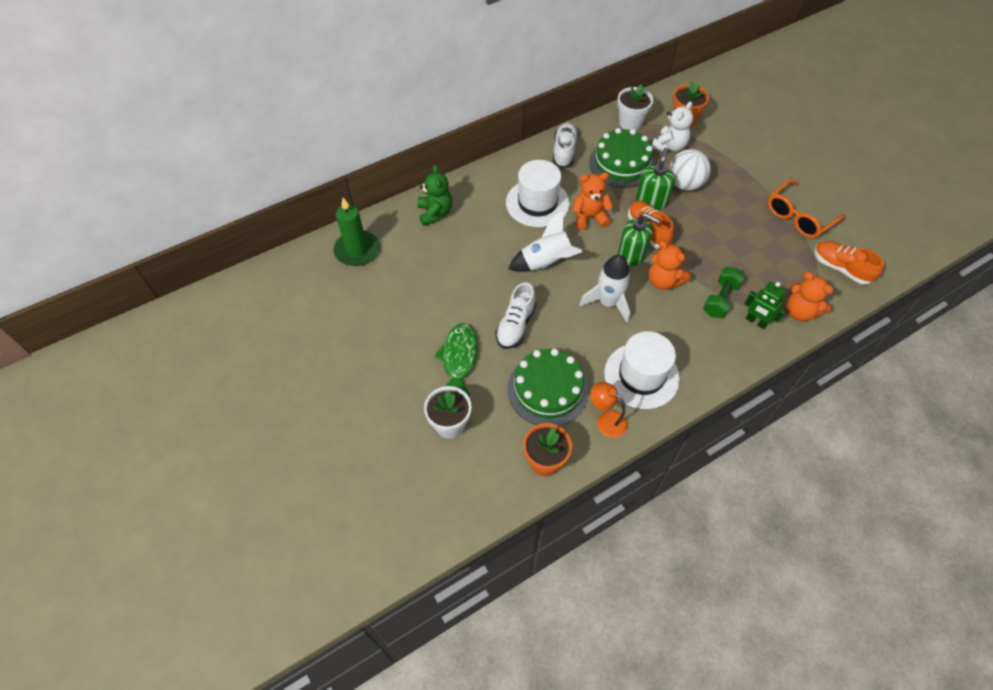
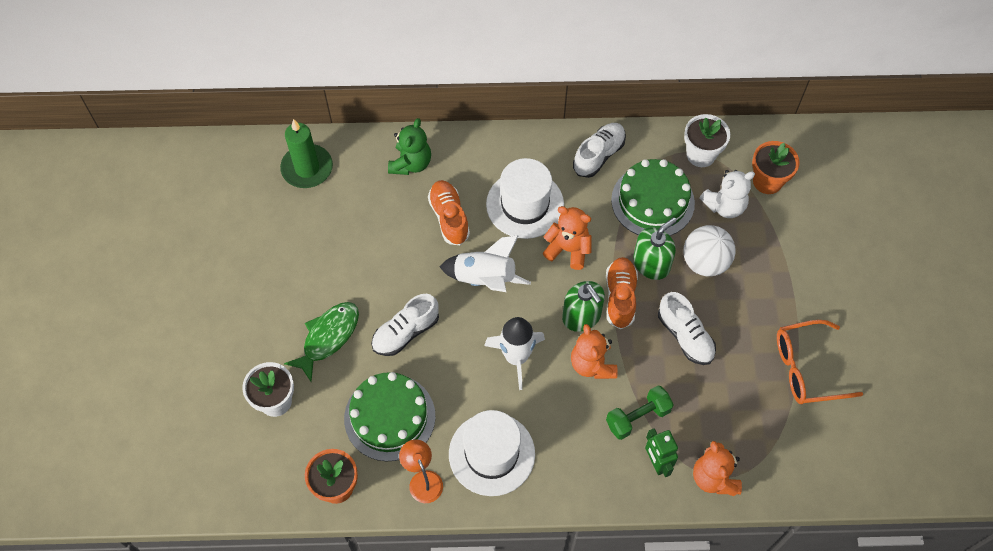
camera: 30 degrees right, 5 degrees up
orange shoe [814,241,884,285] -> orange shoe moved to [428,180,470,245]
none -> white shoe [658,292,716,365]

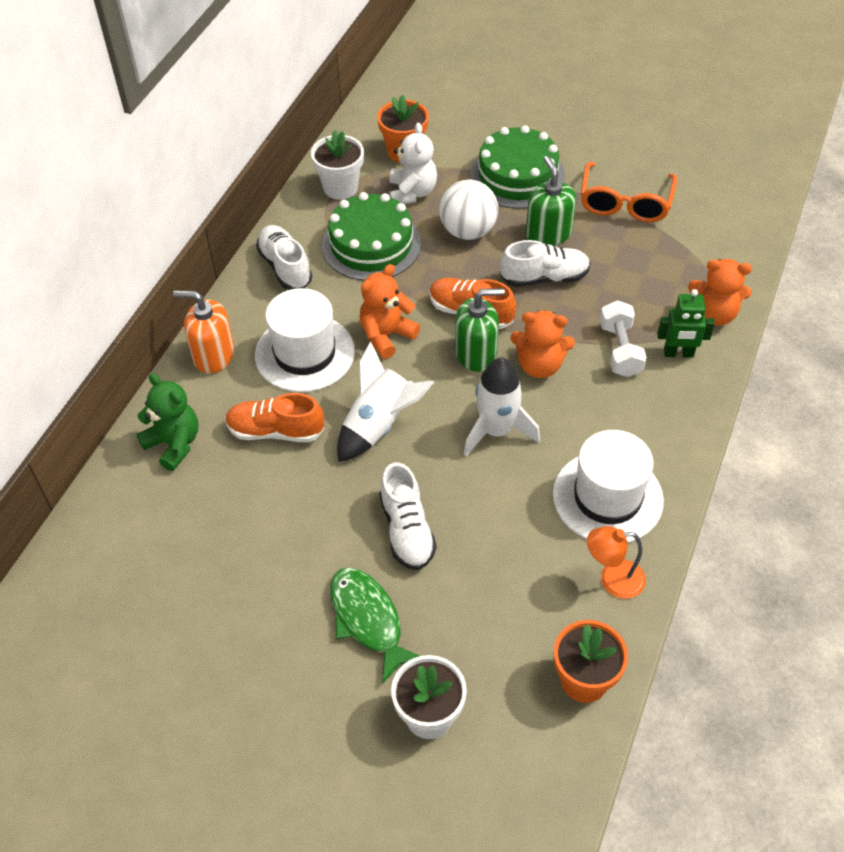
camera: 65 degrees left, 10 degrees down
green candle [280,119,333,188] -> none
green cake [344,372,435,461] -> green cake moved to [470,125,565,209]
green dumbbell [606,386,673,440] -> white dumbbell [600,300,647,377]
green soap dispenser [633,217,677,280] -> green soap dispenser moved to [526,156,576,246]
none -> orange soap dispenser [173,291,234,373]

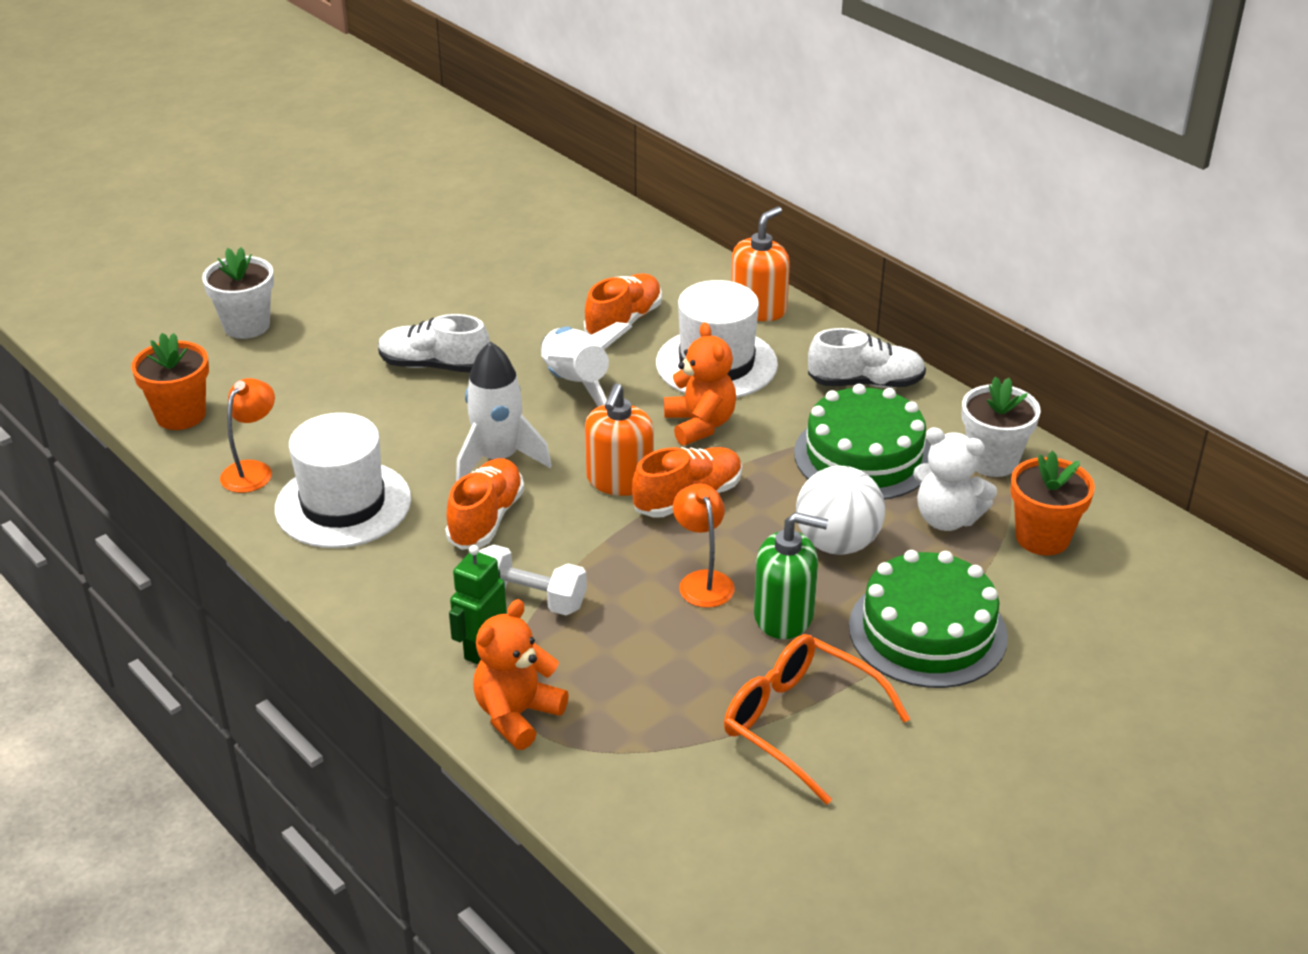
camera: 115 degrees right, 15 degrees down
green teddy bear [136,373,198,471] -> none
green fish [330,567,420,684] -> none
green soap dispenser [455,288,505,372] -> orange soap dispenser [585,383,654,496]
white shoe [501,240,590,287] -> orange lamp [673,483,735,608]
orange teddy bear [510,310,575,378] -> none
none -> orange shoe [445,458,524,550]

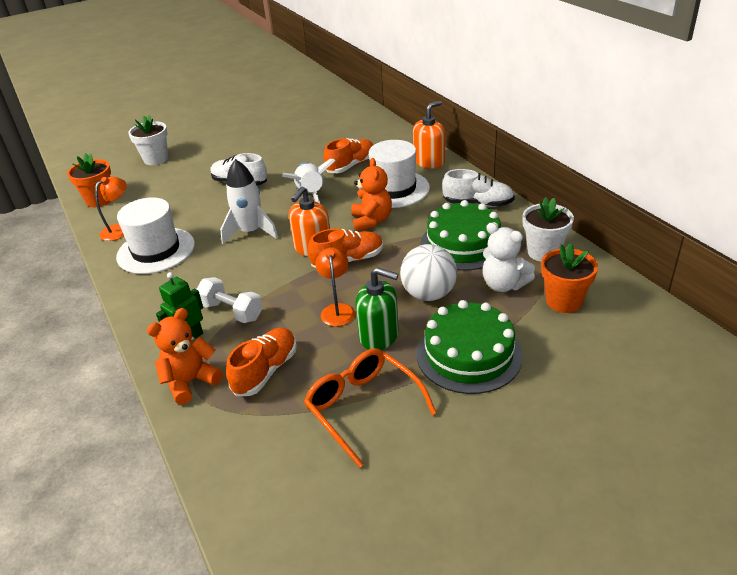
camera: 15 degrees right, 0 degrees up
orange shoe [445,458,524,550] -> orange shoe moved to [226,328,297,396]

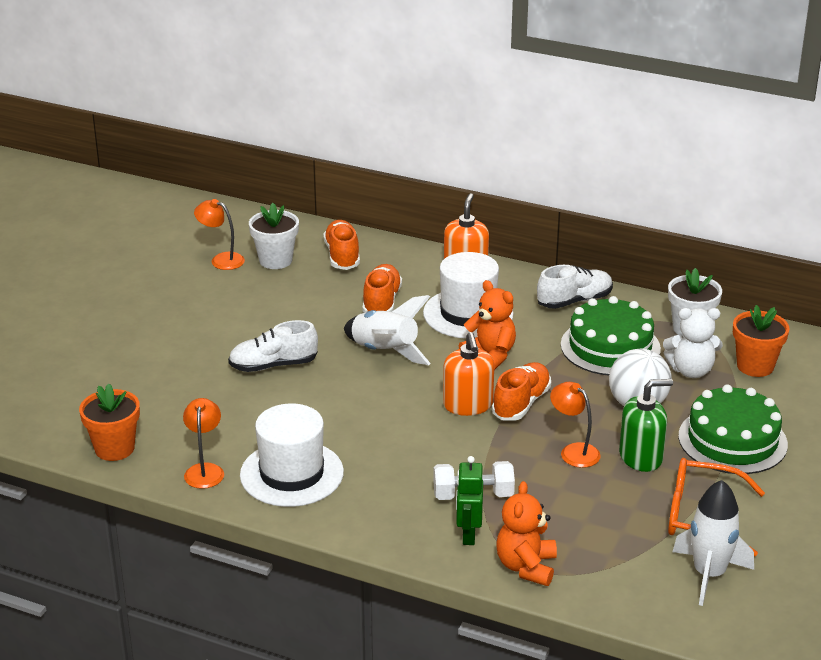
camera: 40 degrees left, 5 degrees down
white flower pot [128,115,168,165] -> white flower pot moved to [249,203,299,269]
white rocket [220,159,278,244] -> white rocket moved to [673,480,754,606]
orange shoe [226,328,297,396] -> orange shoe moved to [323,220,360,270]
none -> orange lamp [194,199,245,270]

